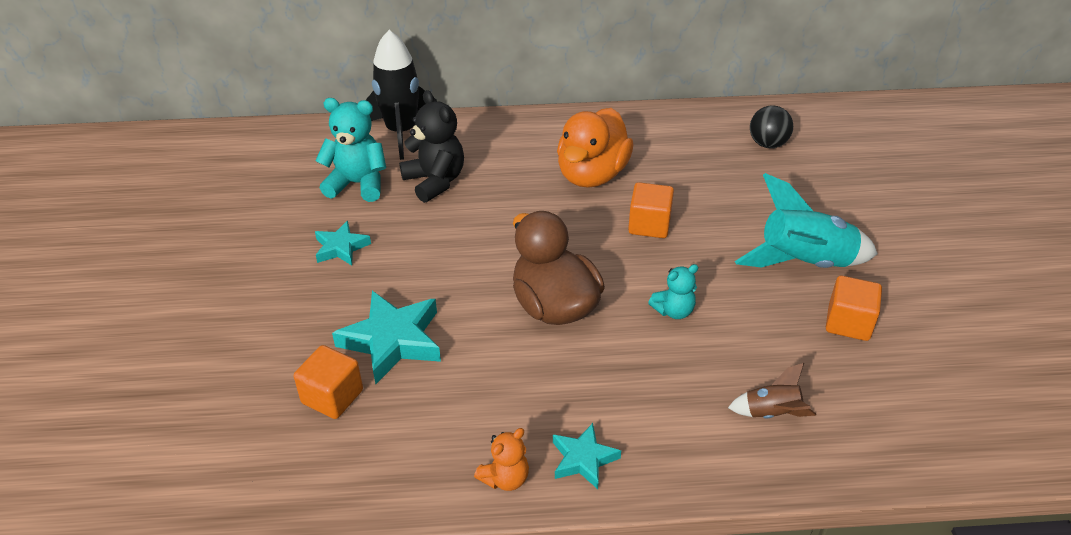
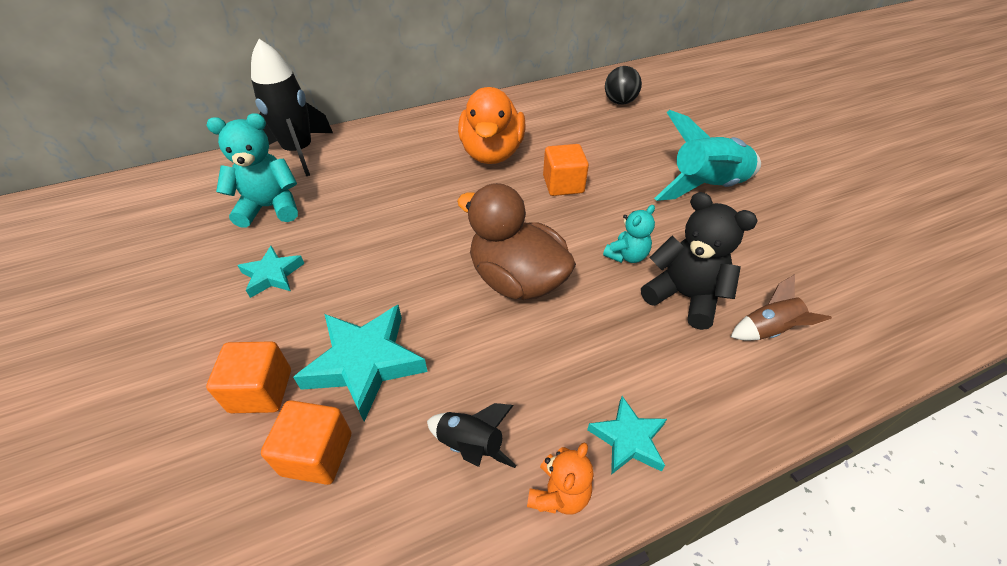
camera: 20 degrees left, 5 degrees up
black teddy bear [399,90,464,203] -> black teddy bear moved to [641,192,758,330]
orange cube [826,276,882,341] -> orange cube moved to [206,341,291,413]
none -> black rocket [427,403,517,468]

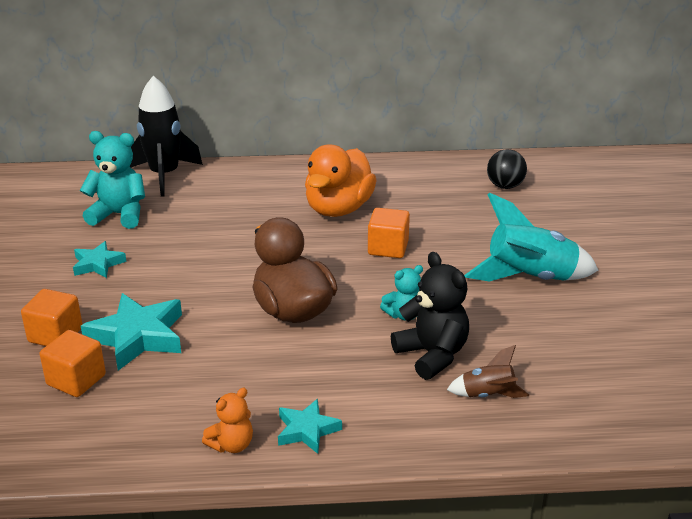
camera: 20 degrees right, 15 degrees down
black rocket [427,403,517,468] -> none

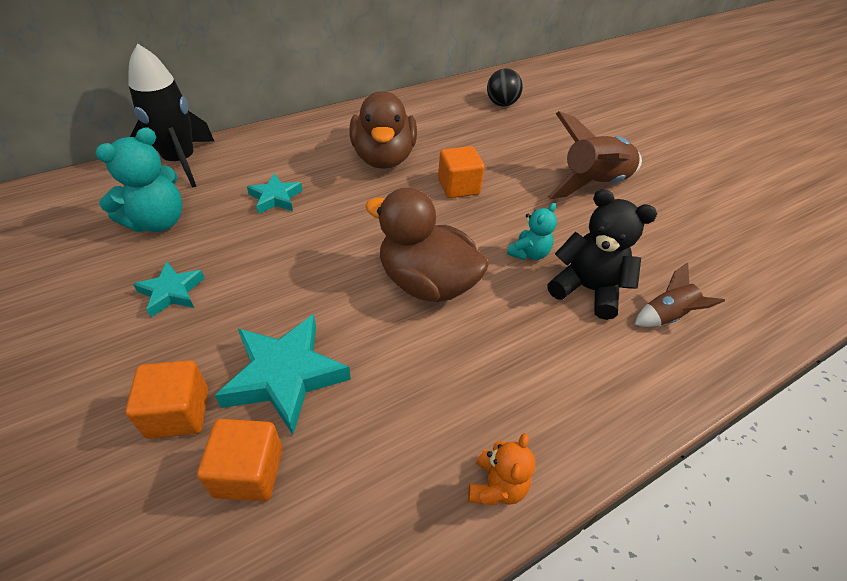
camera: 30 degrees left, 15 degrees up
turquoise teddy bear [80,131,145,229] -> turquoise teddy bear turned 150 degrees clockwise [95,127,182,232]
turquoise star [278,399,342,454] -> turquoise star moved to [247,173,303,214]
orange duck [305,144,377,217] -> brown duck [349,91,417,169]
turquoise rocket [464,192,598,282] -> brown rocket [548,111,642,199]

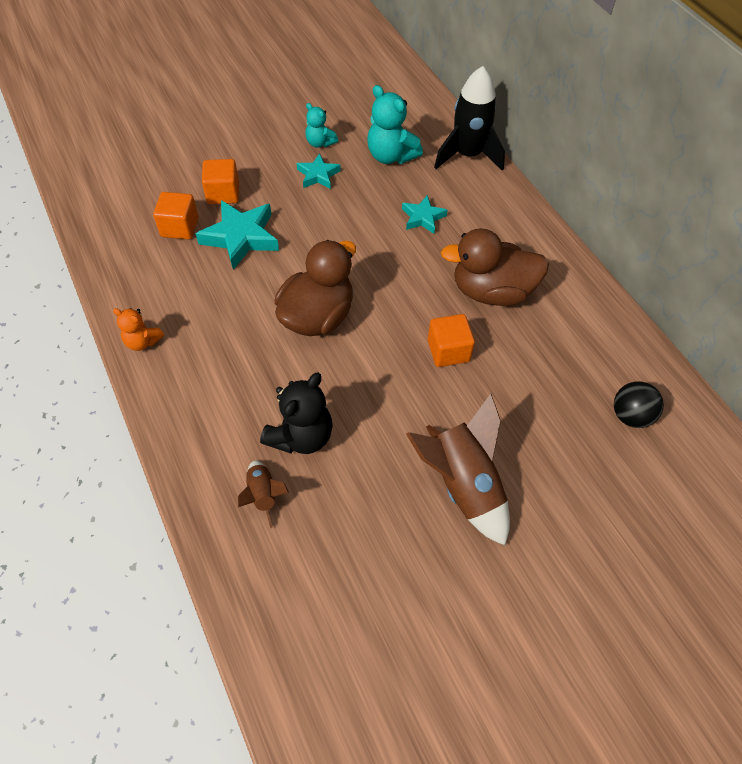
camera: 95 degrees right, 10 degrees up
turquoise teddy bear [507,203,557,260] -> turquoise teddy bear moved to [305,103,338,148]

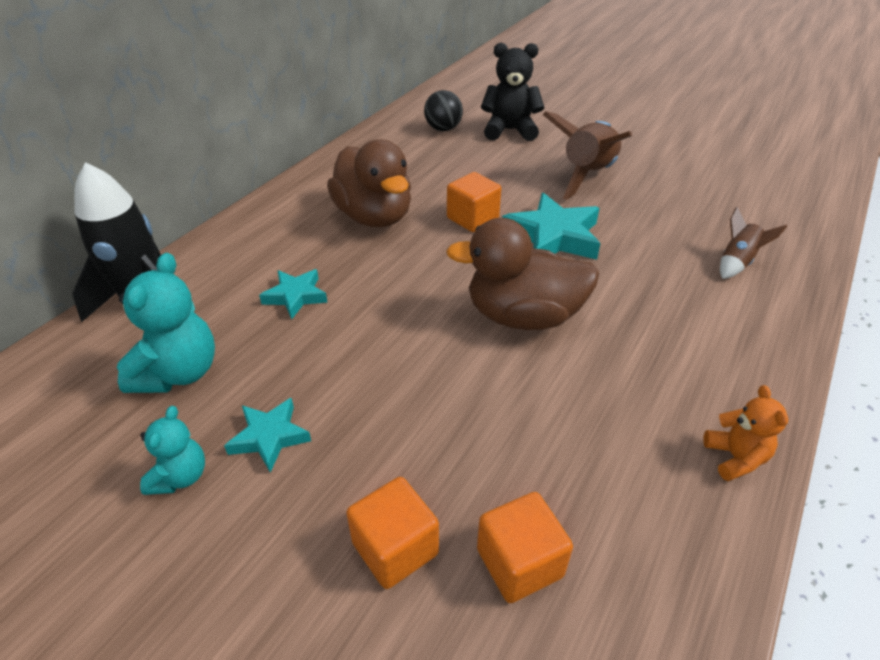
camera: 120 degrees left, 15 degrees down
turquoise star [196,200,279,270] -> turquoise star moved to [502,193,601,260]
black teddy bear [260,373,333,454] -> black teddy bear moved to [481,43,544,141]

